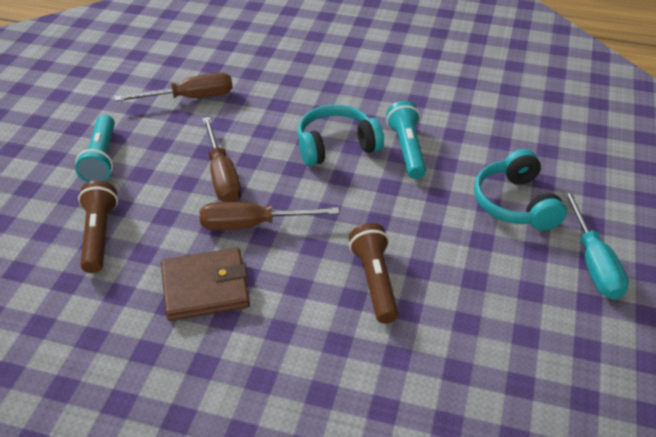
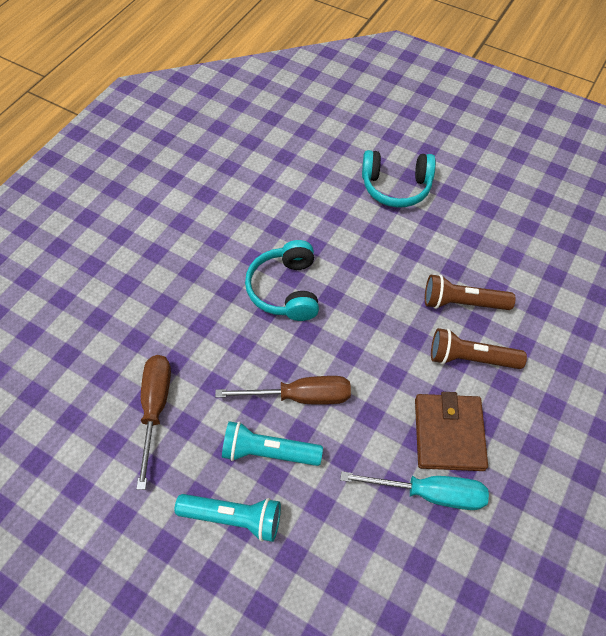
camera: 75 degrees left, 15 degrees up
brown flashlight [78,181,118,273] -> brown flashlight moved to [431,328,527,369]
brown screwdriver [200,202,339,230] -> none
turquoise flashlight [386,101,426,179] -> turquoise flashlight moved to [222,421,323,466]
turquoise screwdriver [563,190,629,300] -> turquoise screwdriver moved to [340,471,489,510]

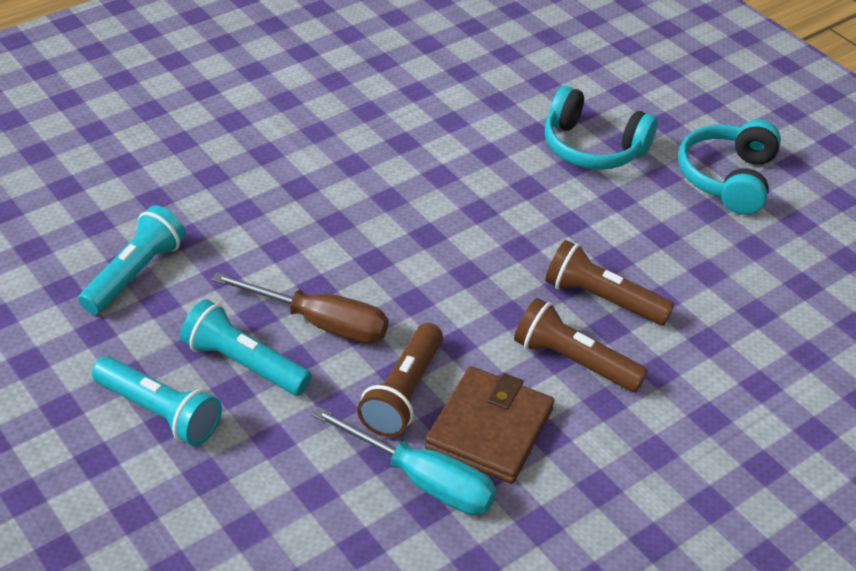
camera: 20 degrees right, 15 degrees down
brown screwdriver [136,355,171,490] -> turquoise flashlight [78,205,186,315]
turquoise headphones [245,240,319,321] -> turquoise headphones moved to [678,120,781,215]
none -> brown flashlight [357,323,443,437]

